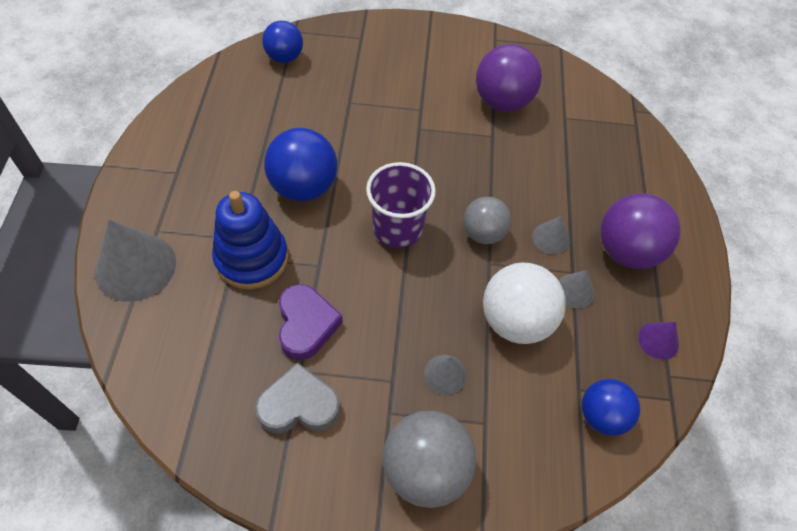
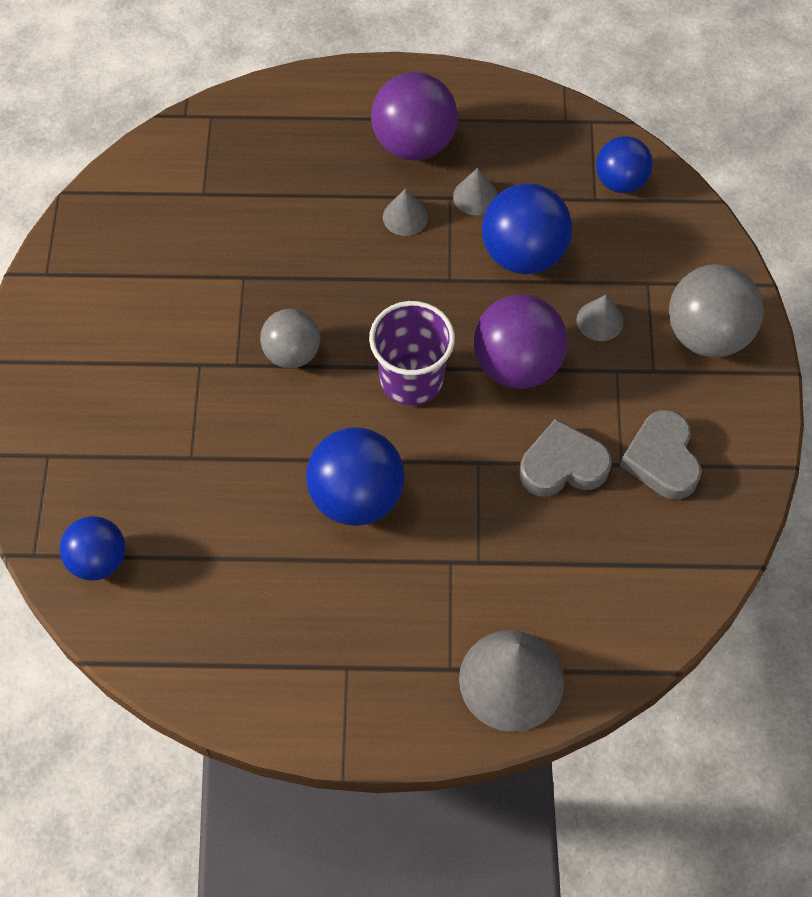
camera: 90 degrees left, 5 degrees up
blue stacking toy [212,191,288,289] -> none
purple heart [279,284,343,360] -> grey heart [520,419,611,497]
grey ball [463,197,511,244] -> grey ball moved to [260,309,320,368]
purple ball [476,44,542,112] -> purple ball moved to [474,295,567,389]
white ball [483,262,566,344] -> blue ball [482,183,572,274]
purple cone [638,322,679,360] -> none

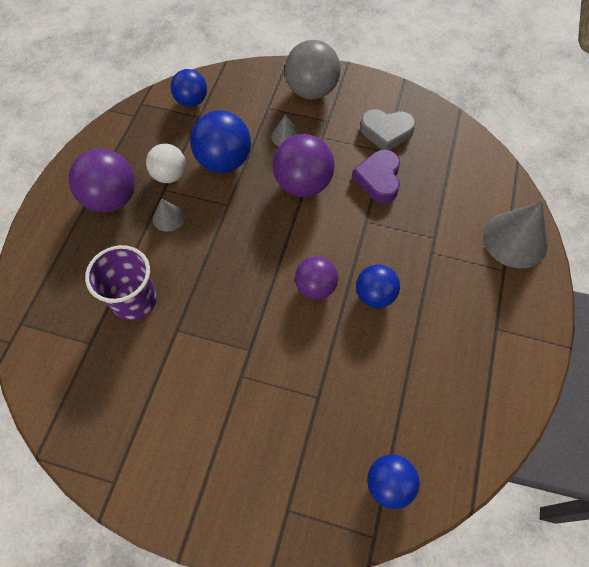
camera: 75 degrees left, 0 degrees up
grey ball [260,309,320,368] -> none
blue ball [306,428,405,526] -> blue ball [356,264,400,308], size x0.65
purple cup [369,301,455,406] -> purple cup moved to [85,245,157,320]
grey cone [453,168,498,215] -> white ball [146,144,186,183]
grey heart [520,419,611,497] -> purple heart [352,150,400,203]
none -> purple ball [295,256,338,300]

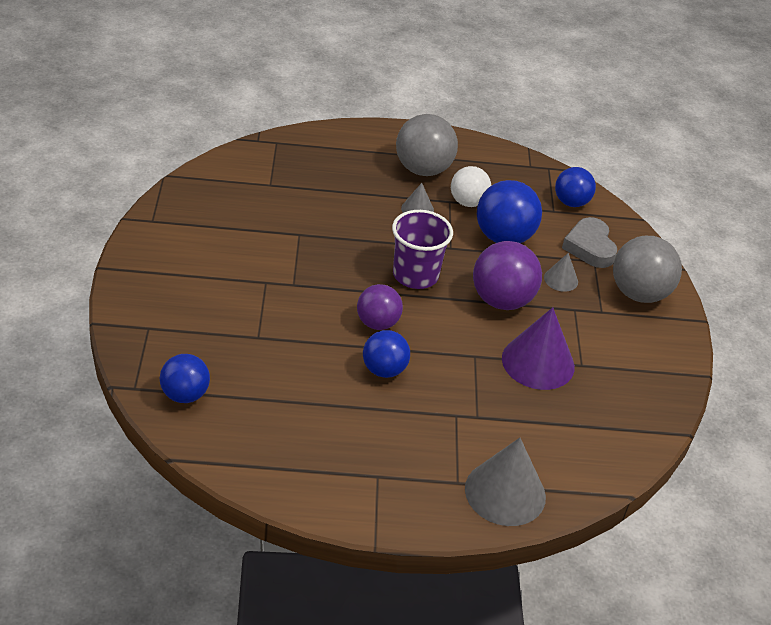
camera: 70 degrees right, 20 degrees down
purple ball [69,149,135,213] -> grey ball [396,114,458,176]
purple cup [85,245,157,320] -> purple cup moved to [392,210,453,289]
purple heart [352,150,400,203] -> purple cone [502,307,575,390]
grey heart [360,109,416,150] -> grey heart moved to [562,217,617,268]

